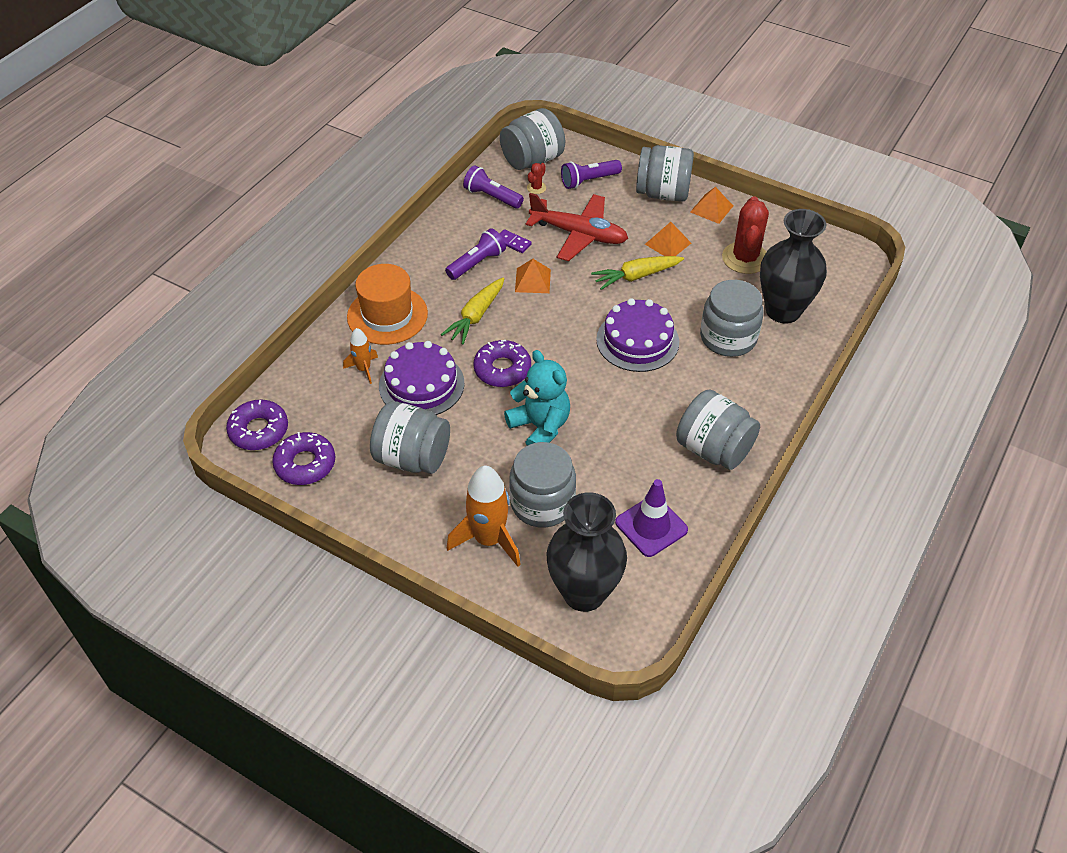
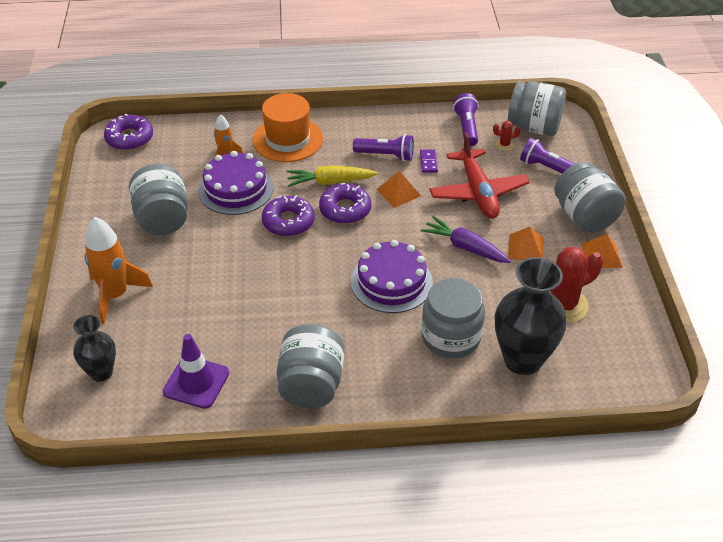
camera: 55 degrees right, 5 degrees down
purple donut [272,432,335,485] -> purple donut moved to [319,183,371,224]
turquoise teddy bear [504,350,570,445] -> none
grey jar [509,442,576,528] -> none
black vase [546,492,627,612] -> black vase [73,315,116,382], size x0.58
yellow carrot [591,256,684,290] -> purple carrot [421,216,511,263]

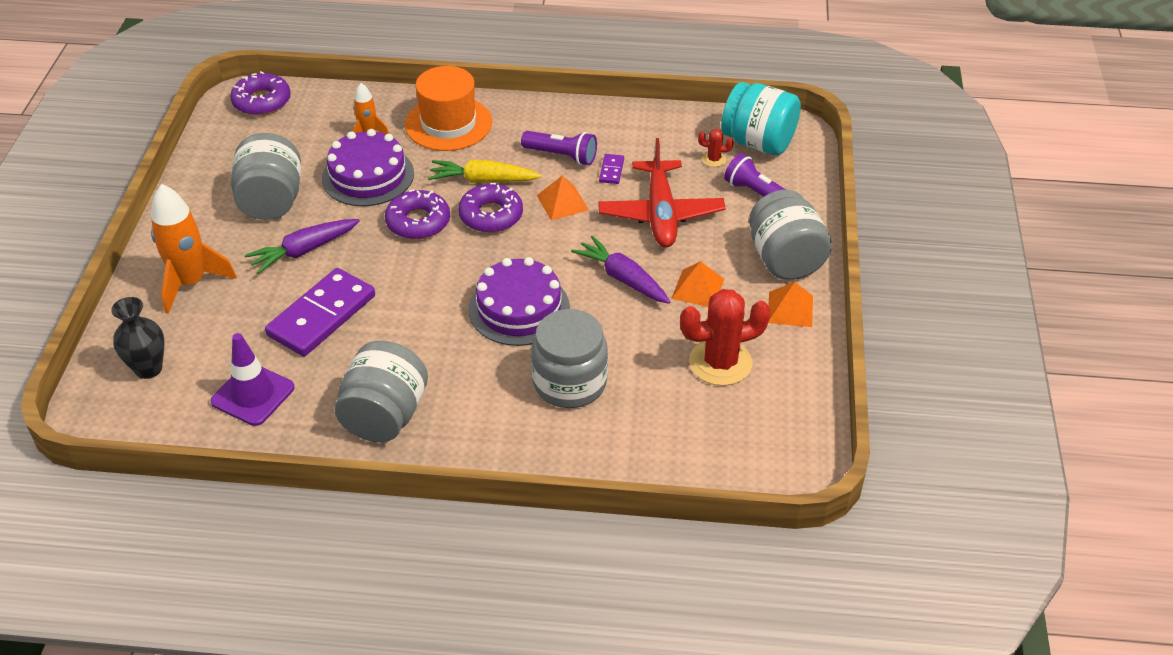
camera: 10 degrees right, 0 degrees up
purple flashlight [453,93,479,146] -> none
black vase [495,257,567,375] -> none
grey jar [508,81,566,136] -> turquoise jar [721,82,801,156]
none -> purple carrot [245,219,360,274]
none -> purple domino [265,268,375,356]

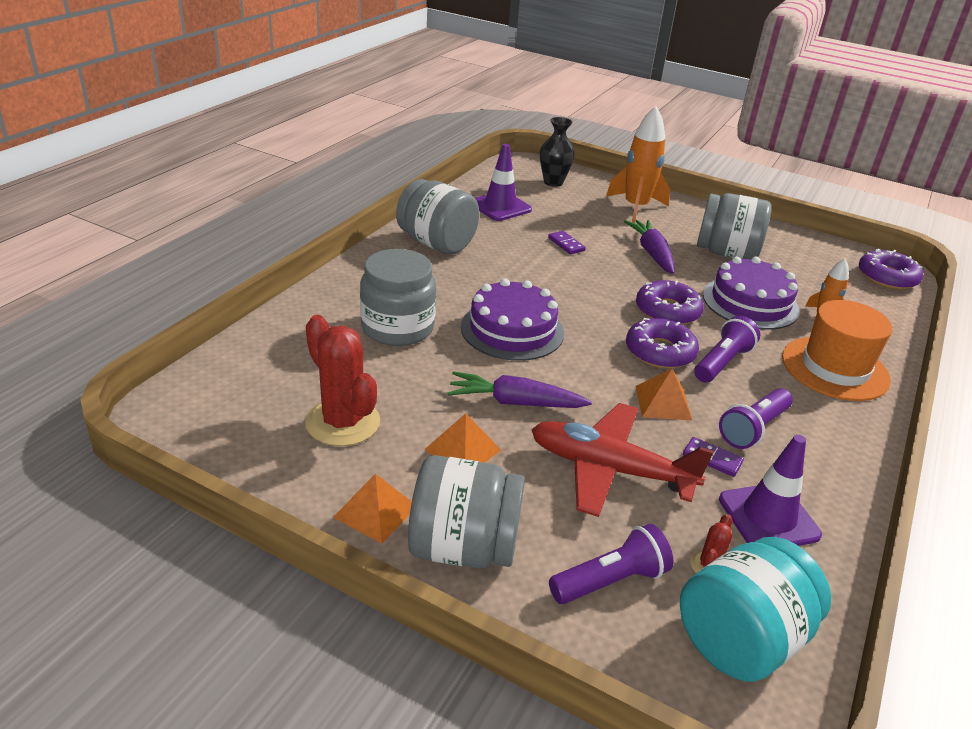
camera: 110 degrees right, 10 degrees down
purple domino [265,268,375,356] -> purple domino [548,231,586,254], size x0.42
yellow carrot [428,160,542,183] -> purple flashlight [694,316,760,382]
purple carrot [571,235,670,304] -> purple carrot turned 150 degrees counterclockwise [447,371,592,408]
red cactus [680,289,771,386] -> red cactus turned 45 degrees counterclockwise [305,315,380,446]
none -> purple traffic cone [719,435,822,546]

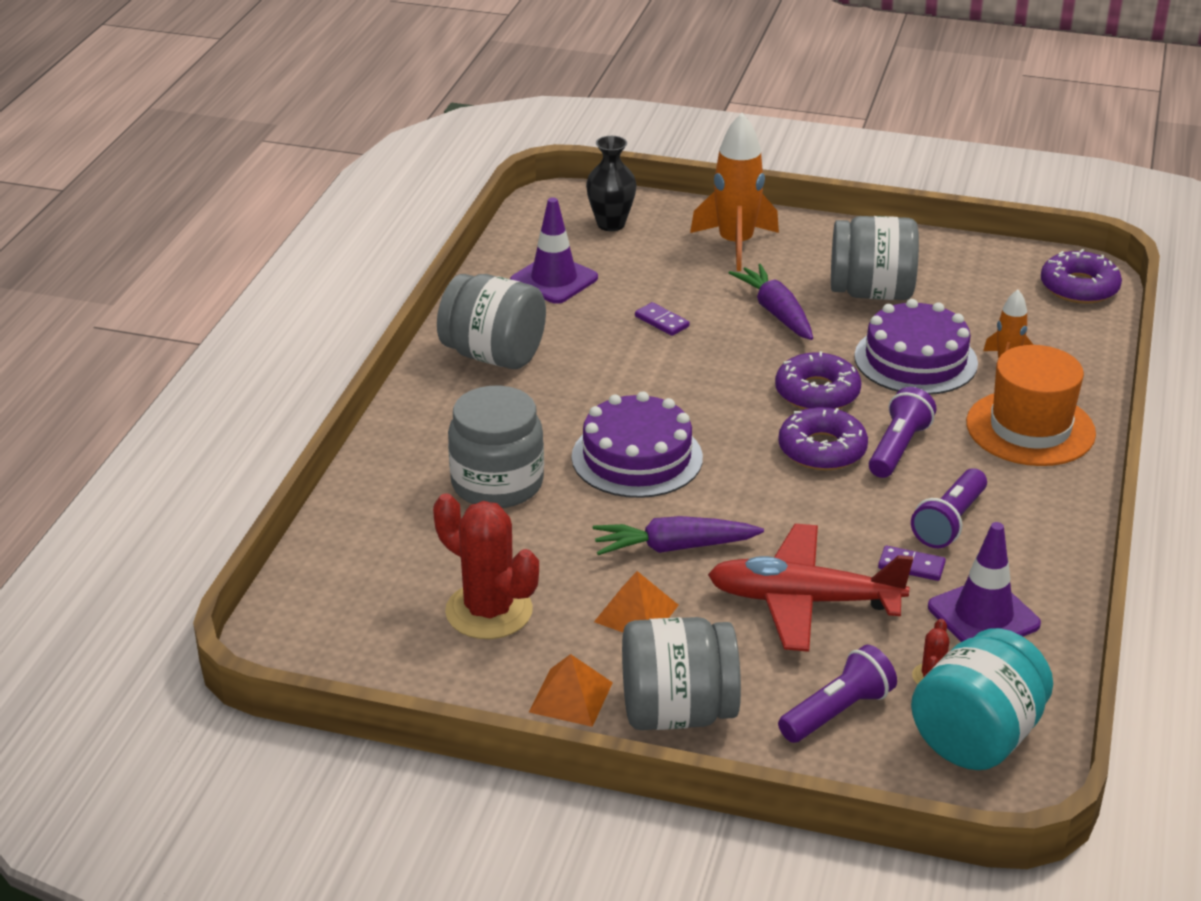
camera: 10 degrees left, 0 degrees up
orange pyramid [636,368,692,421] -> none

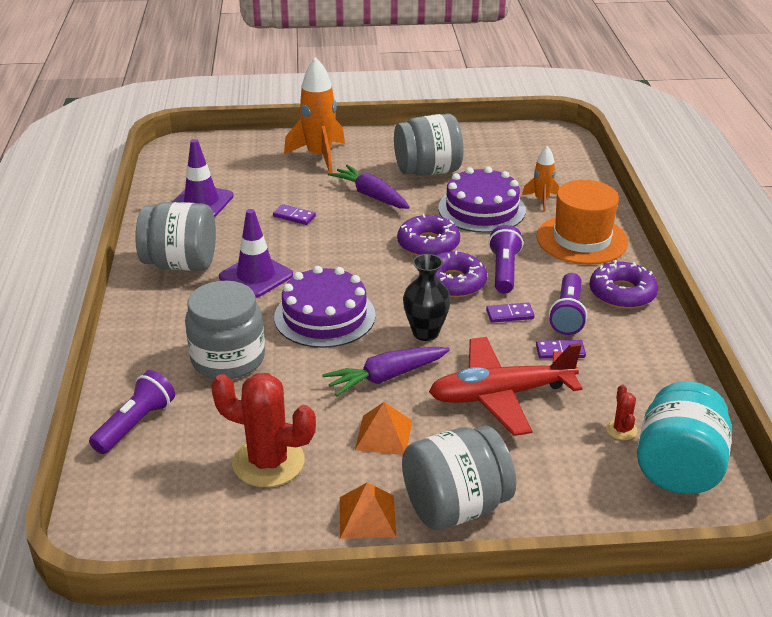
camera: 20 degrees left, 0 degrees up
black vase [586,136,637,231] -> black vase moved to [403,254,451,341]
purple flashlight [778,645,897,743] -> purple flashlight moved to [89,370,175,454]
purple traffic cone [928,522,1041,642] -> purple traffic cone moved to [219,209,293,298]
purple donut [1041,249,1122,304] -> purple donut moved to [590,260,658,309]
none -> purple domino [486,303,535,323]

